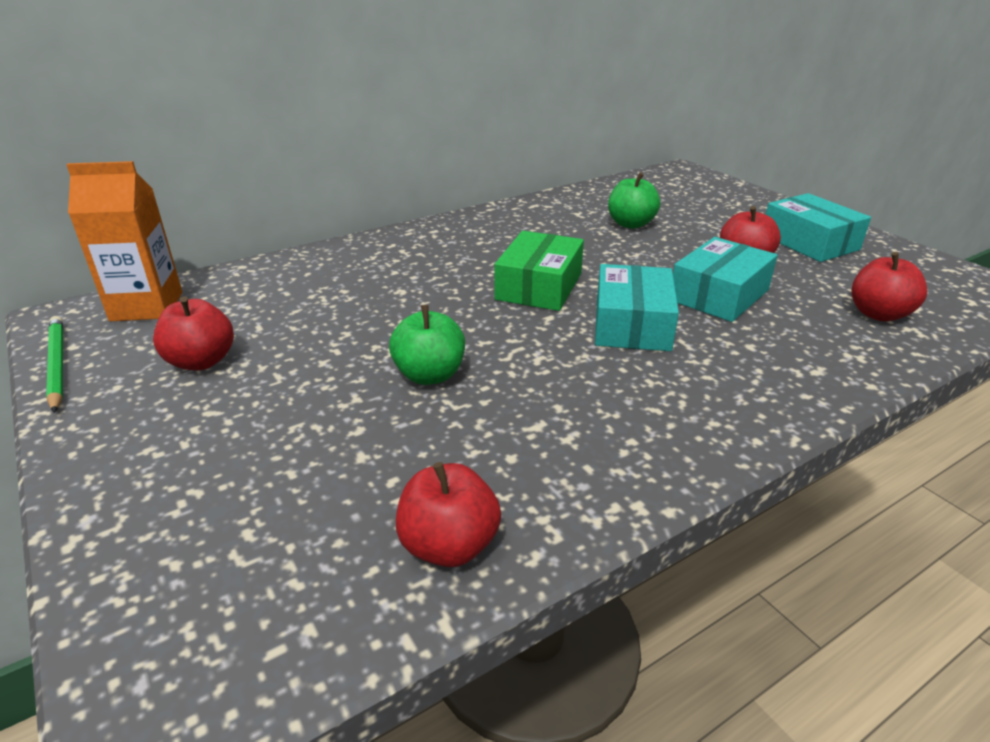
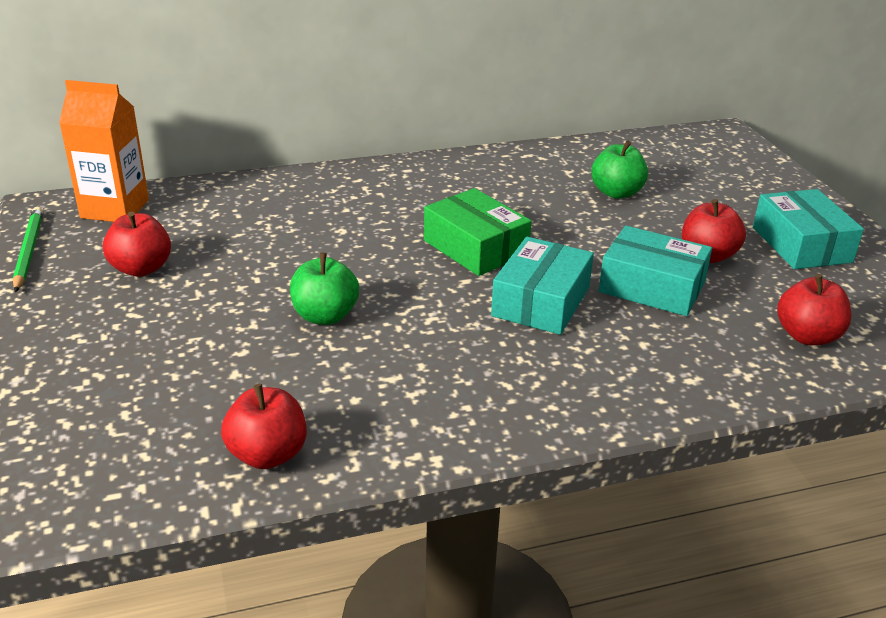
camera: 15 degrees right, 0 degrees up
green box [495,231,584,311] -> green box turned 75 degrees counterclockwise [424,188,532,276]
turquoise box [673,237,778,322] -> turquoise box turned 60 degrees clockwise [599,226,712,316]

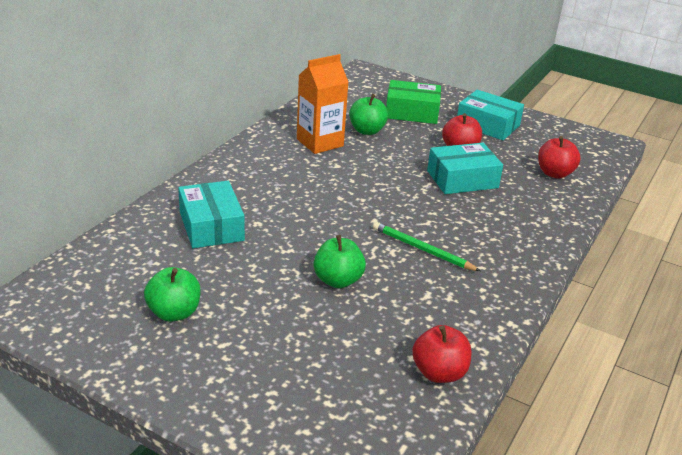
camera: 45 degrees left, 0 degrees up
green pencil [13,207,43,292] -> green pencil moved to [373,222,480,271]
orange carton [59,80,149,222] -> orange carton moved to [297,54,349,154]
red apple [103,211,171,276] -> green apple [144,267,201,322]
green box [424,188,532,276] -> green box moved to [386,80,441,124]
turquoise box [491,237,594,335] -> turquoise box moved to [178,181,245,248]

